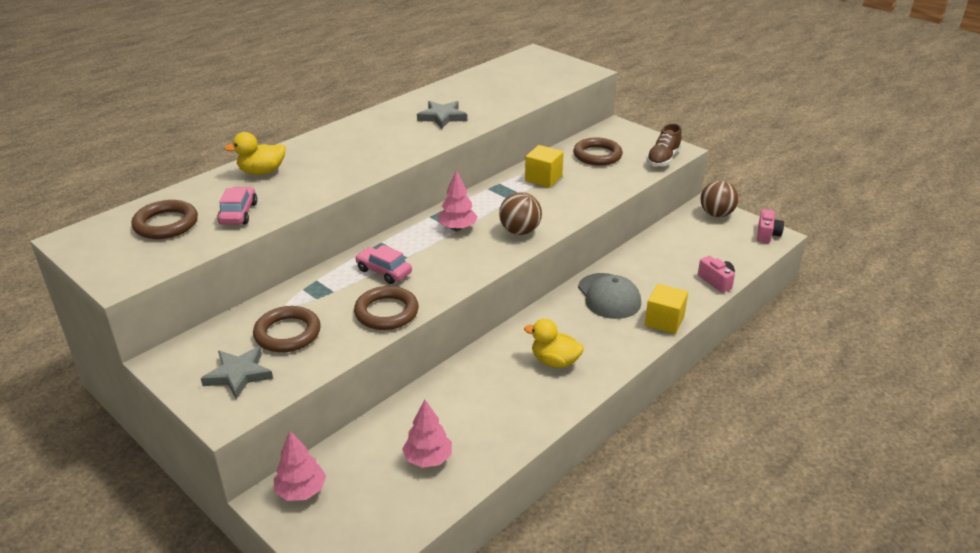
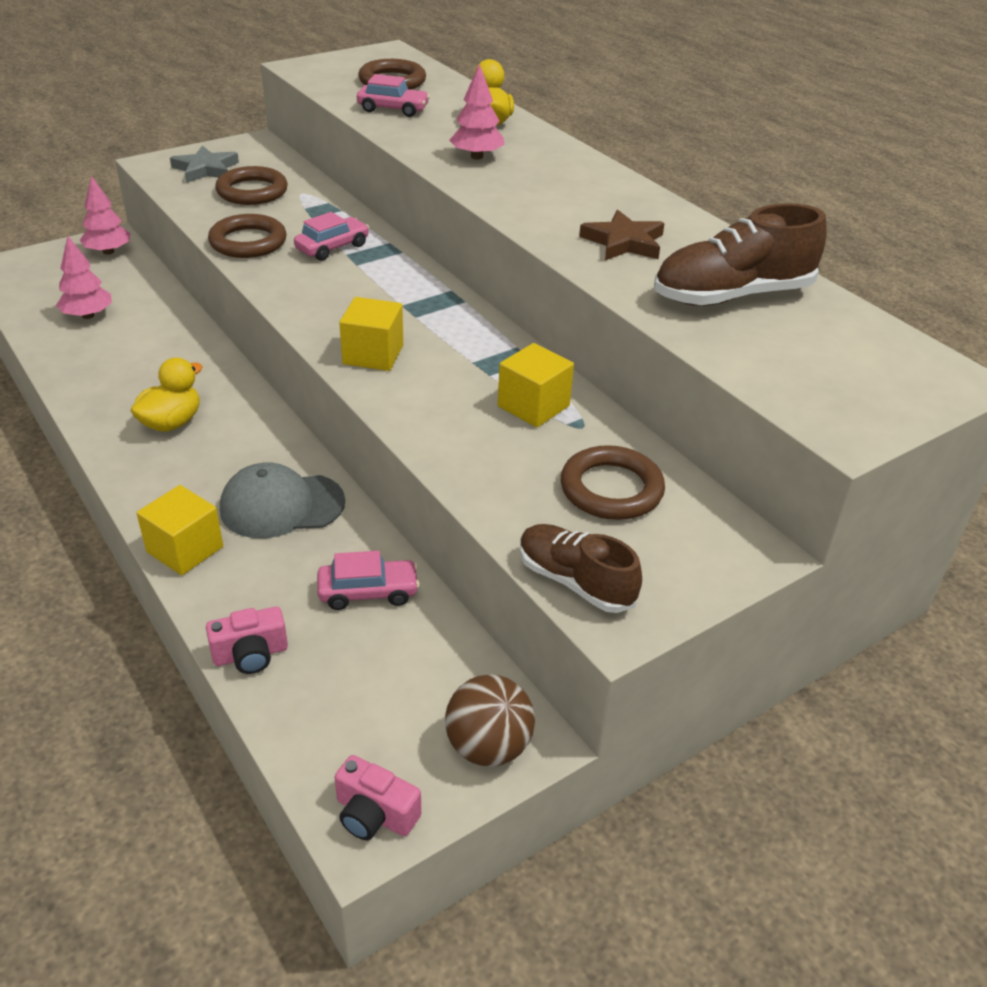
camera: 100 degrees right, 5 degrees up
grey star [417,101,467,129] -> brown star [579,210,665,260]
pink tree [438,170,478,230] -> pink tree moved to [449,64,505,160]
brown ball [499,192,542,235] -> yellow cube [339,297,403,371]
none -> pink car [317,551,420,610]
none -> brown shoe [654,203,827,306]

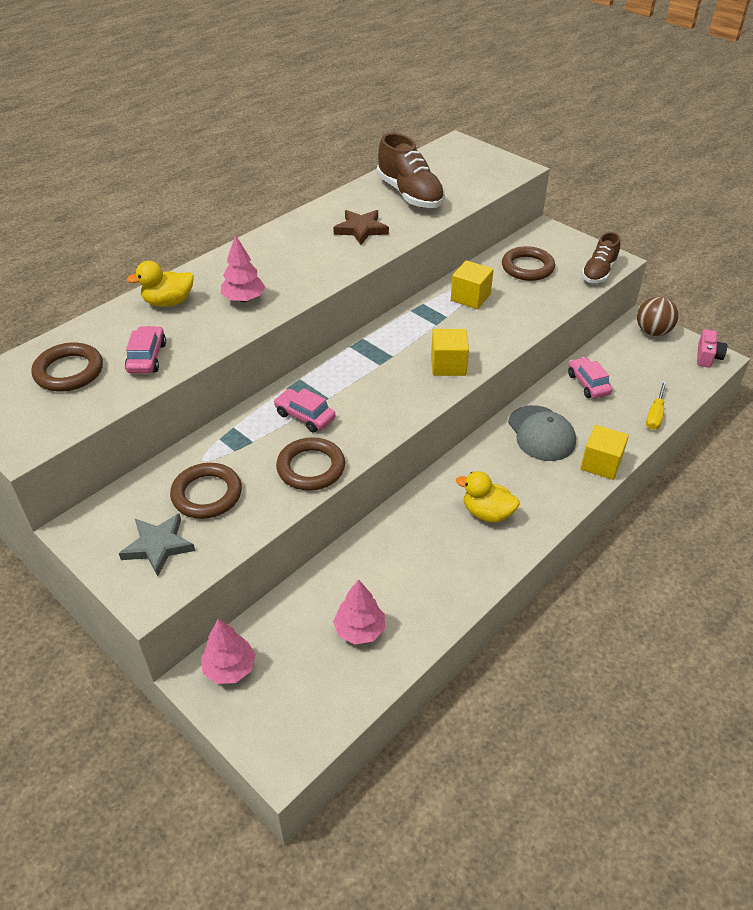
camera: 100 degrees left, 5 degrees up
pink camera [206,607,288,674] -> yellow screwdriver [646,381,667,430]

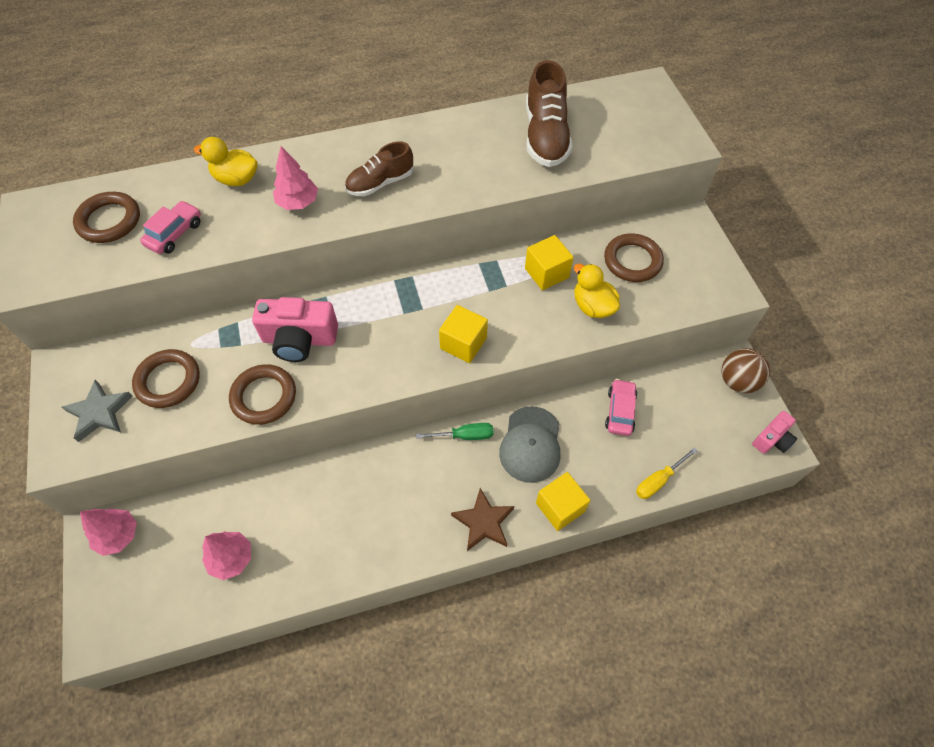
camera: 30 degrees right, 15 degrees up
pink car [273,388,336,432] -> pink camera [252,297,338,362]
brown star [333,210,389,245] -> brown star moved to [451,488,514,551]
yellow duck [456,471,519,523] -> yellow duck moved to [574,264,620,318]
brown shoe [582,232,620,283] -> brown shoe moved to [345,142,413,196]
none -> green screwdriver [416,423,494,440]

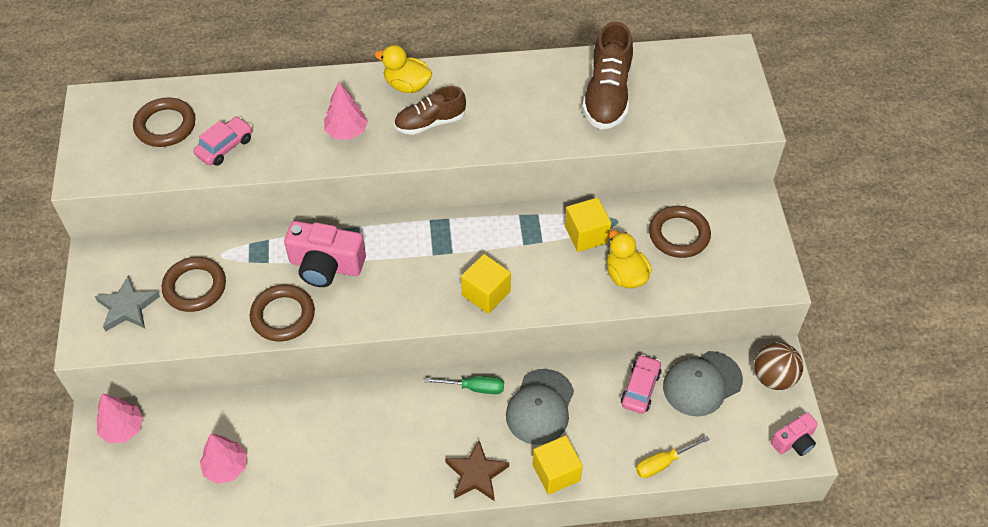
camera: 10 degrees right, 5 degrees down
yellow duck [194,137,258,186] -> yellow duck moved to [375,45,432,93]
none -> grey cap [663,351,743,417]

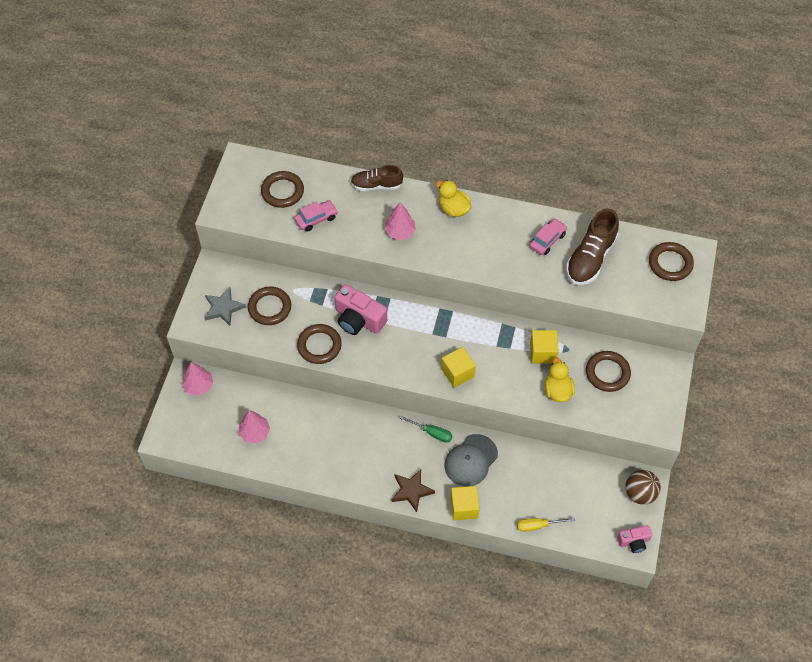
camera: 20 degrees right, 5 degrees up
brown shoe [394,86,466,135] -> brown shoe moved to [351,165,403,191]
pink car [621,354,662,414] -> pink car moved to [529,218,567,255]
grey cap [663,351,743,417] -> none
none -> brown ring [649,242,694,281]

